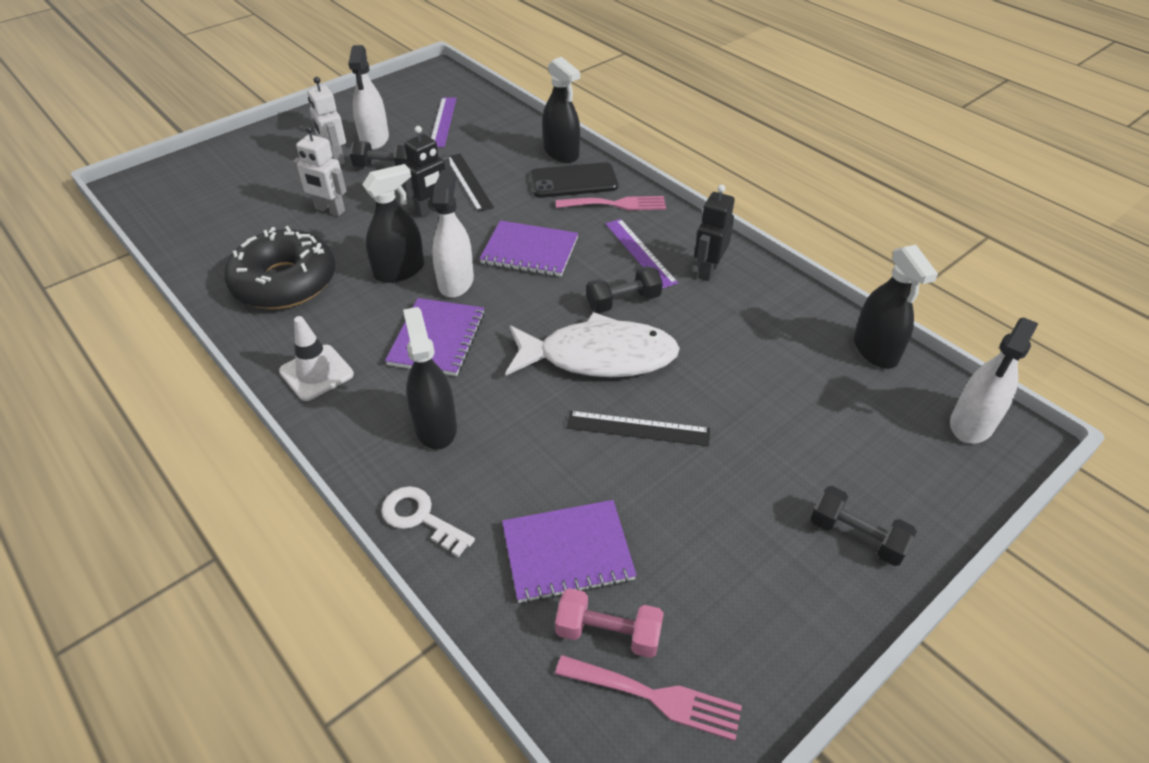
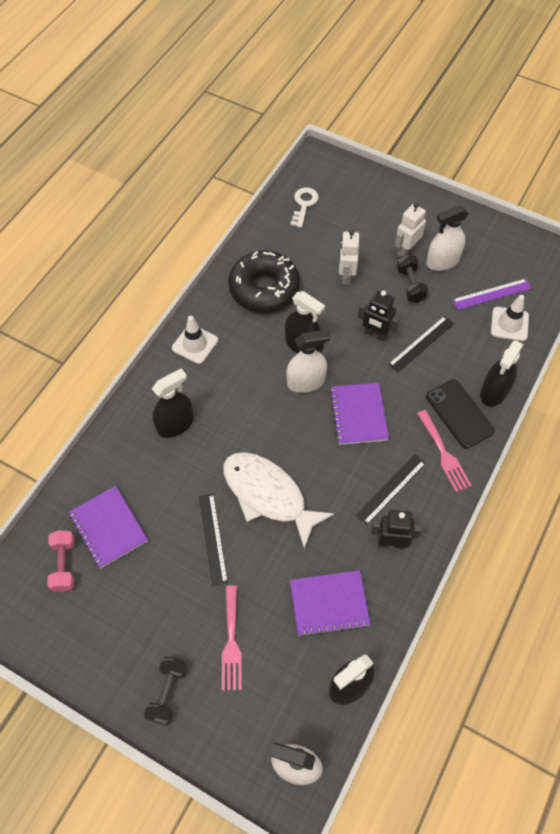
camera: 70 degrees right, 15 degrees up
white key [381,486,475,557] -> white key moved to [291,187,319,228]
purple notebook [385,298,485,376] -> purple notebook moved to [290,570,371,637]
white fish [505,312,680,377] -> white fish turned 150 degrees clockwise [223,452,335,549]
pink fork [555,655,742,741] -> pink fork moved to [222,585,242,691]
black dumbbell [586,266,663,313] -> none
purple ruler [606,219,678,289] -> black ruler [355,454,426,525]
none -> white traffic cone [491,295,529,341]

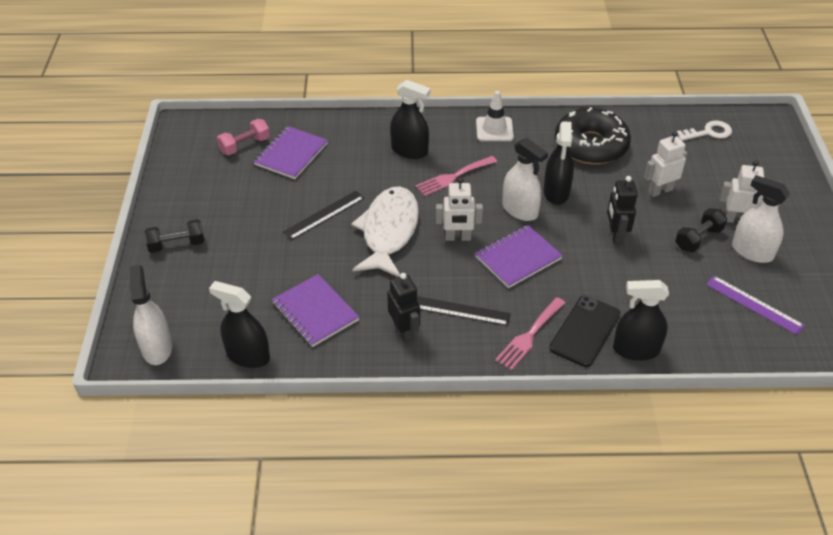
camera: 60 degrees right, 15 degrees down
pink fork [222,585,242,691] -> pink fork moved to [416,156,497,196]
black ruler [388,316,454,373] -> none
white traffic cone [491,295,529,341] -> none
none -> white robot [436,177,483,241]

